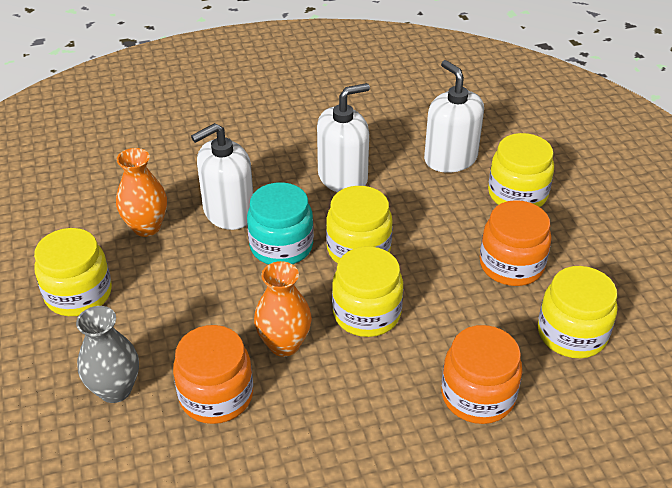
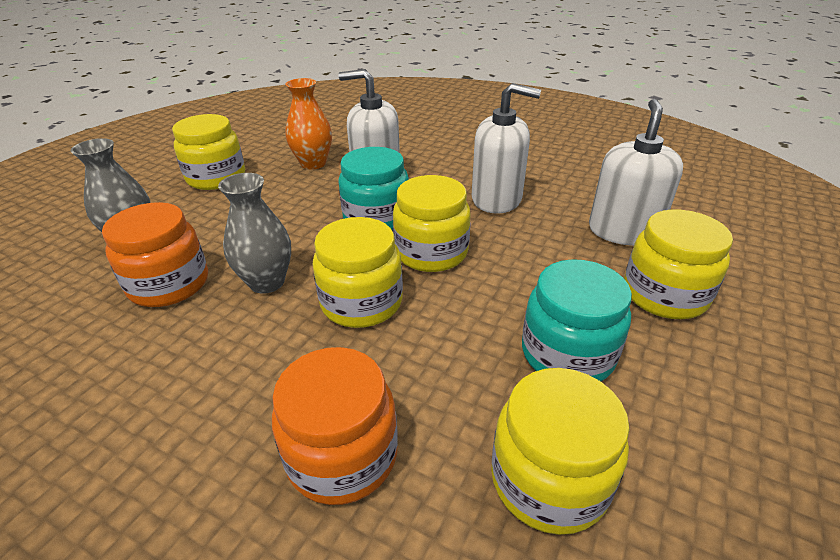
camera: 45 degrees right, 5 degrees down
orange vase [254,261,312,357] -> grey vase [218,173,291,294]
orange jar [480,200,552,286] -> turquoise jar [522,259,632,381]

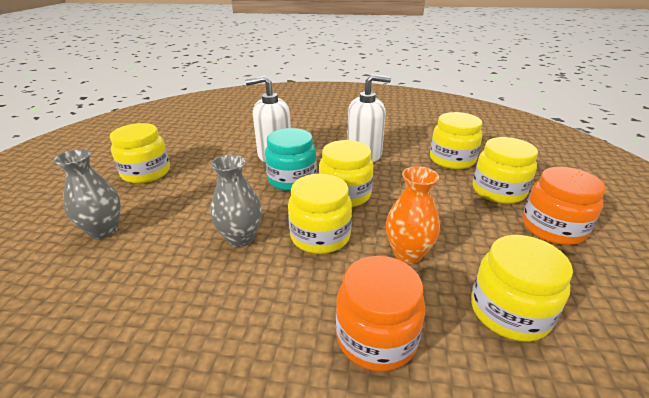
camera: 20 degrees left, 5 degrees down
orange jar [102,202,208,307] -> orange jar moved to [522,167,606,245]
orange vase [285,78,332,170] -> orange vase moved to [386,166,440,264]
turquoise jar [522,259,632,381] -> none
white soap dispenser [589,99,683,246] -> yellow jar [430,112,482,169]

